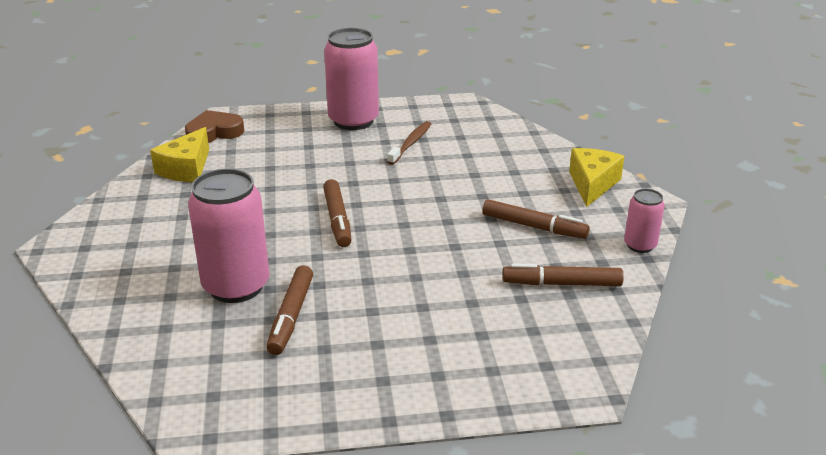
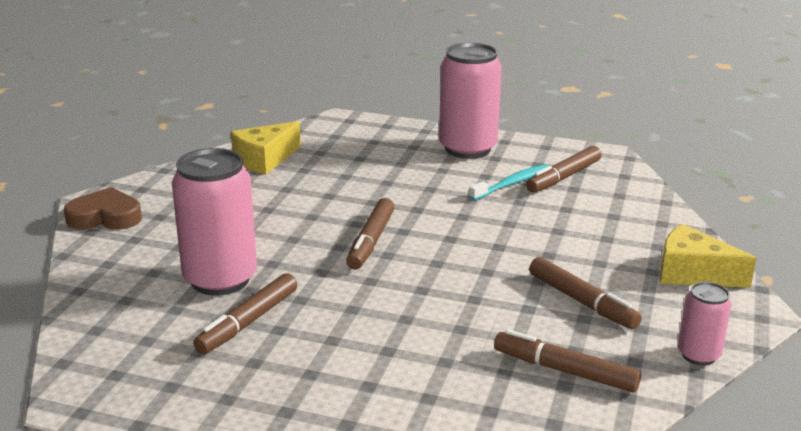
camera: 25 degrees right, 5 degrees down
brown heart [185,110,244,143] -> brown heart moved to [64,187,142,230]
brown toothbrush [387,121,431,165] -> turquoise toothbrush [469,164,548,200]
yellow cheese [569,148,625,207] -> yellow cheese turned 105 degrees counterclockwise [660,224,757,288]
none -> brown marker [526,146,602,193]

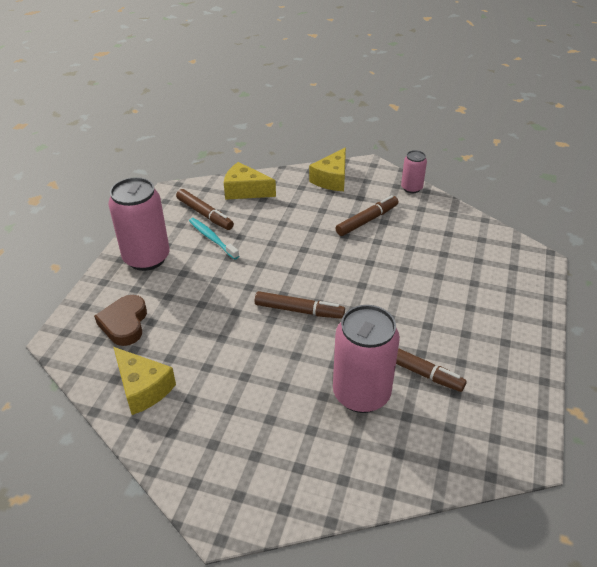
camera: 90 degrees left, 15 degrees up
brown heart [64,187,142,230] -> brown heart moved to [94,295,147,346]
brown marker [494,329,641,393] -> none
none -> yellow cheese [224,162,276,200]

